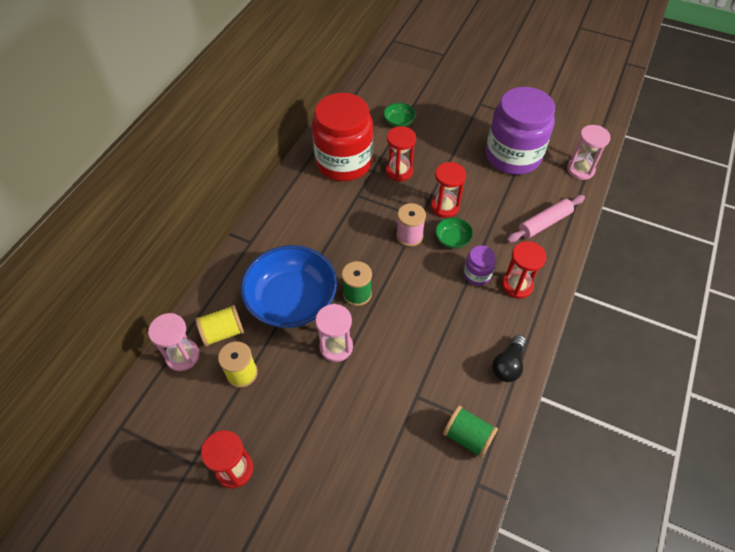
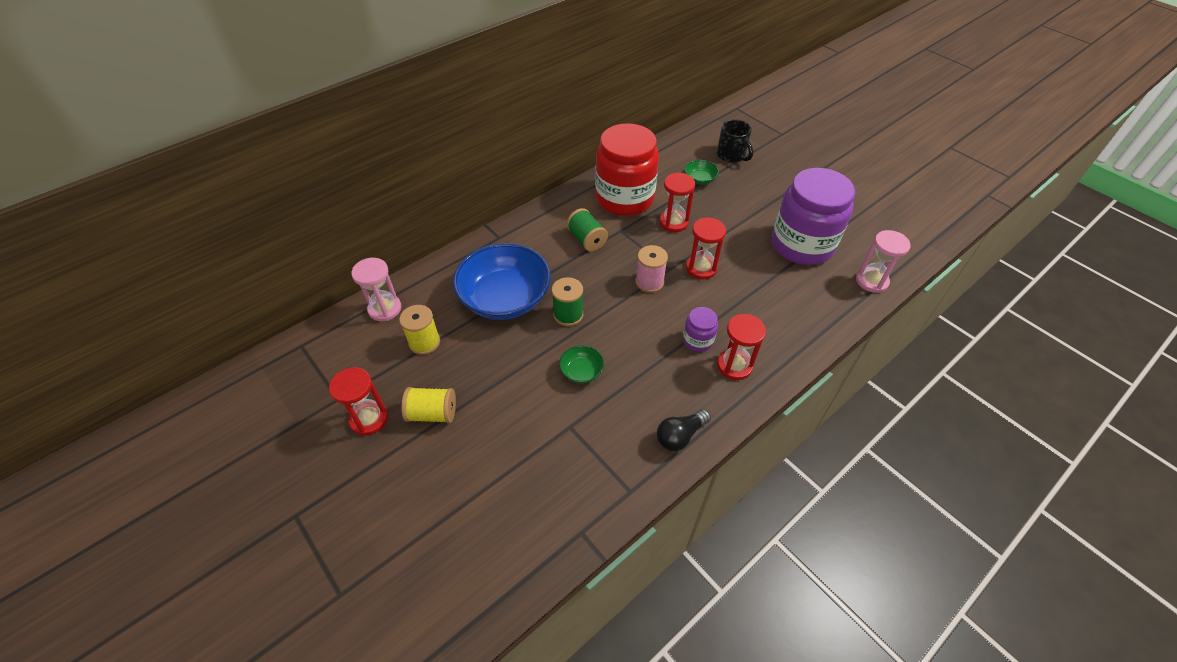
camera: 25 degrees right, 5 degrees down
yellow spool [195,305,244,347] -> yellow spool moved to [401,387,456,423]
pink hourglass [316,304,353,362] -> none
green bowl [435,217,473,249] -> green bowl moved to [559,345,604,383]
green spool [443,405,498,458] -> green spool moved to [566,208,608,252]
pink rolling pin [507,195,585,243] -> none
none -> black mug [717,119,753,163]

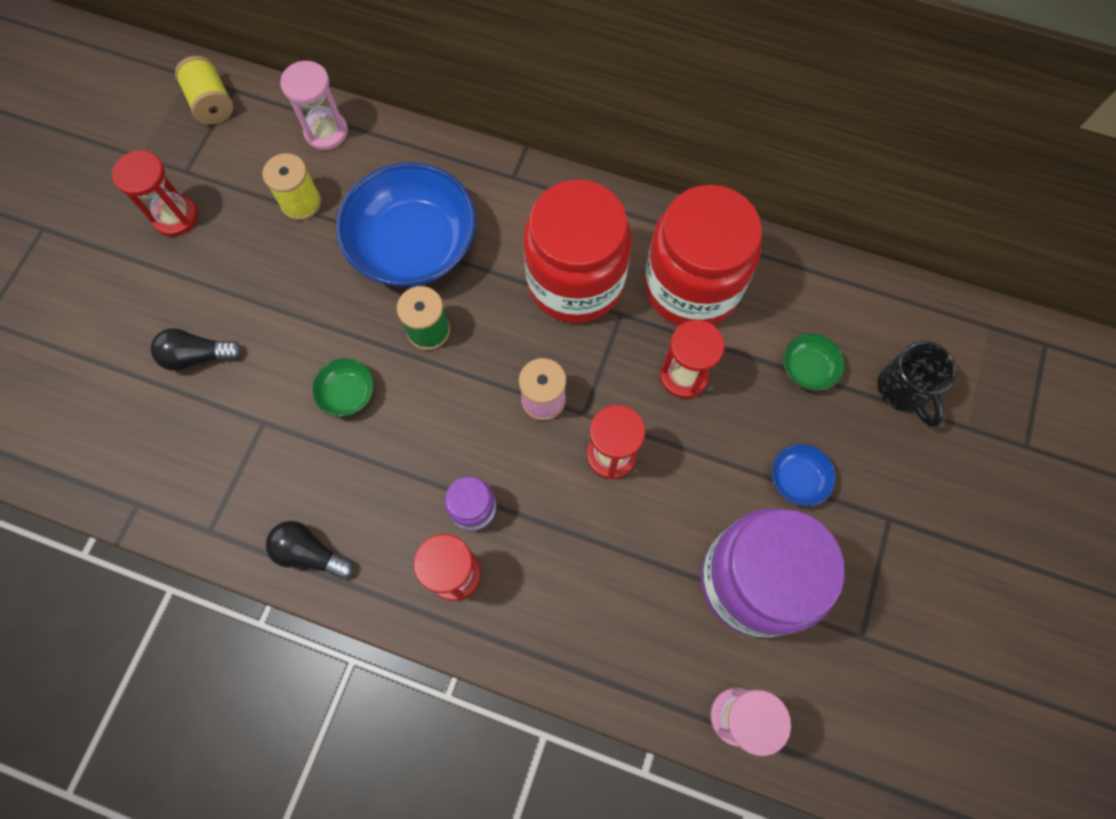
camera: 60 degrees right, 20 degrees up
yellow spool [401,387,456,423] -> yellow spool moved to [175,56,234,124]
green spool [566,208,608,252] -> red jar [523,180,632,323]
black mug [717,119,753,163] -> black mug turned 45 degrees counterclockwise [877,341,956,427]
none -> black light bulb [151,328,242,371]
none -> blue bowl [771,444,836,507]

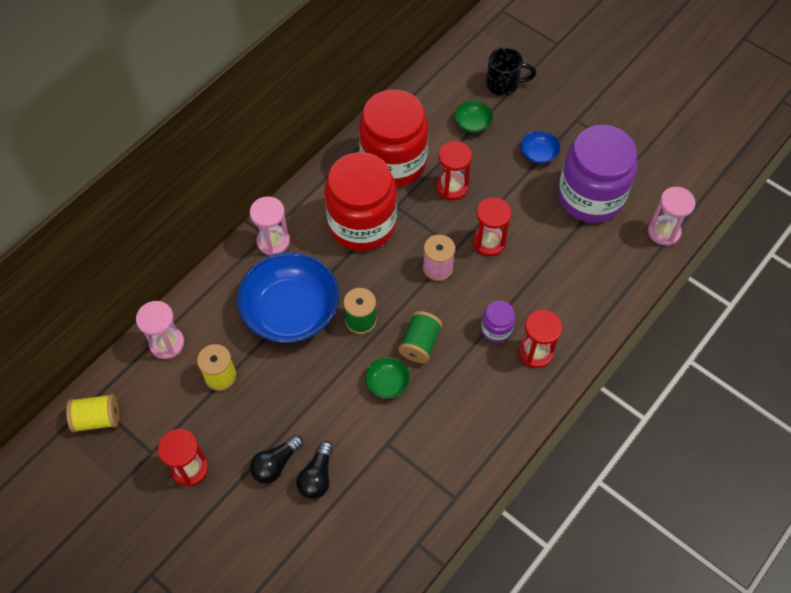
camera: 70 degrees left, 10 degrees down
black light bulb [266,521,354,579] -> black light bulb moved to [250,435,303,484]
none -> pink hourglass [250,197,290,256]
none -> green spool [398,311,442,363]

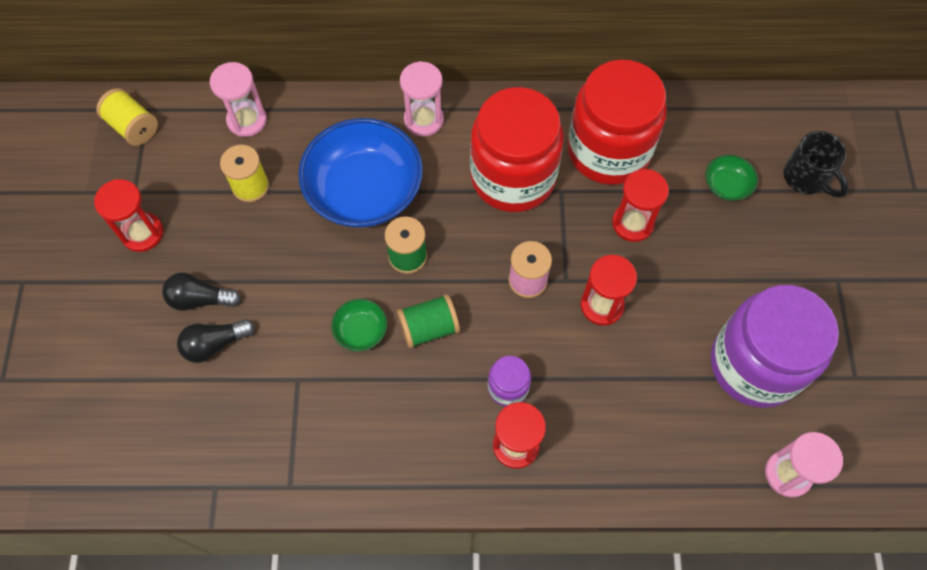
camera: 50 degrees right, 5 degrees up
blue bowl [521,130,560,164] -> none

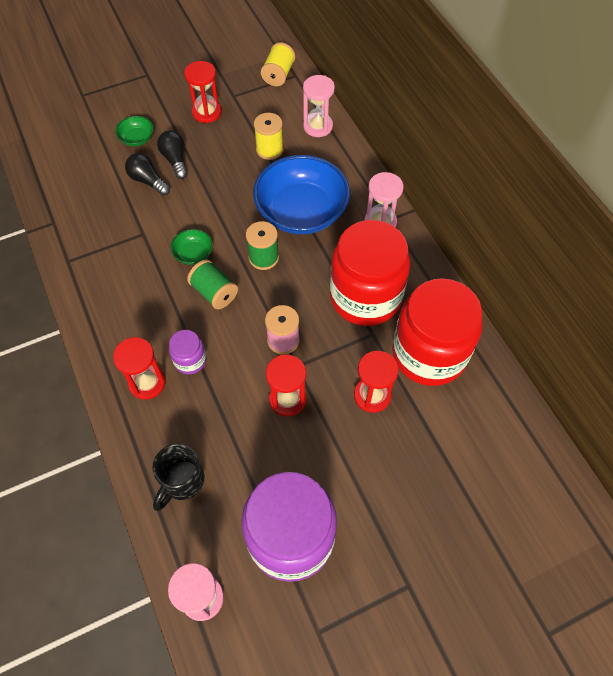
camera: 65 degrees right, 5 degrees down
green bowl [705,155,758,201] -> green bowl moved to [115,116,154,146]
black mug [784,131,849,198] -> black mug moved to [152,444,204,511]

